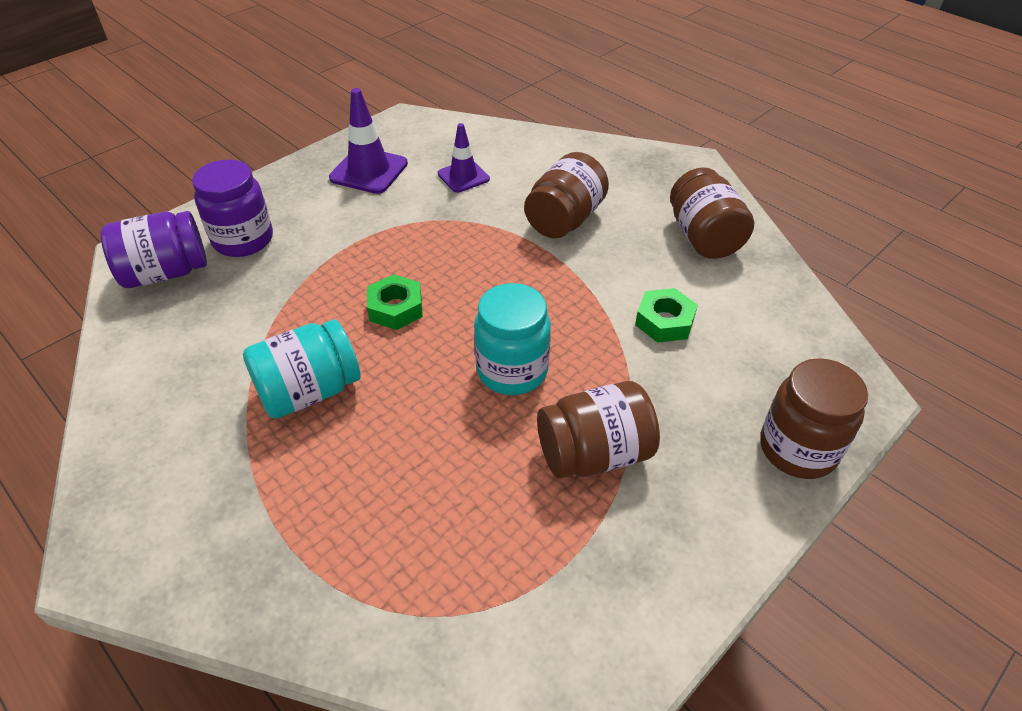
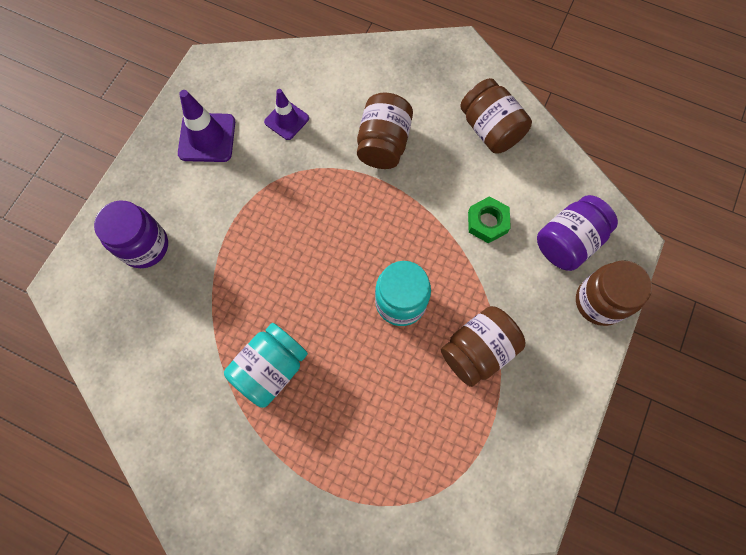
camera: 20 degrees left, 25 degrees up
purple jar [101,211,207,288] -> purple jar moved to [537,195,618,271]
green nut [367,274,423,330] -> none

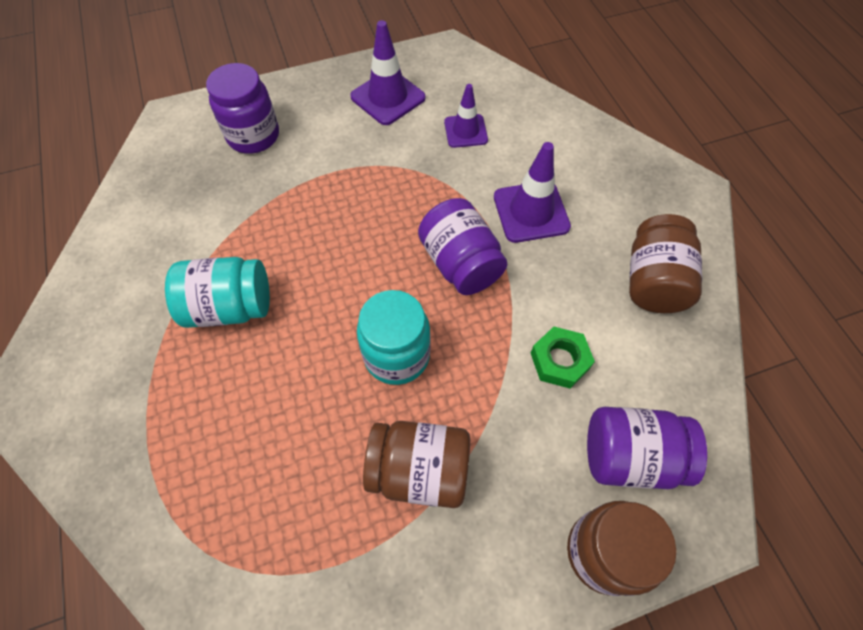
camera: 45 degrees right, 10 degrees down
brown jar [357,93,413,169] -> purple traffic cone [494,142,571,243]
none -> purple jar [418,198,507,295]

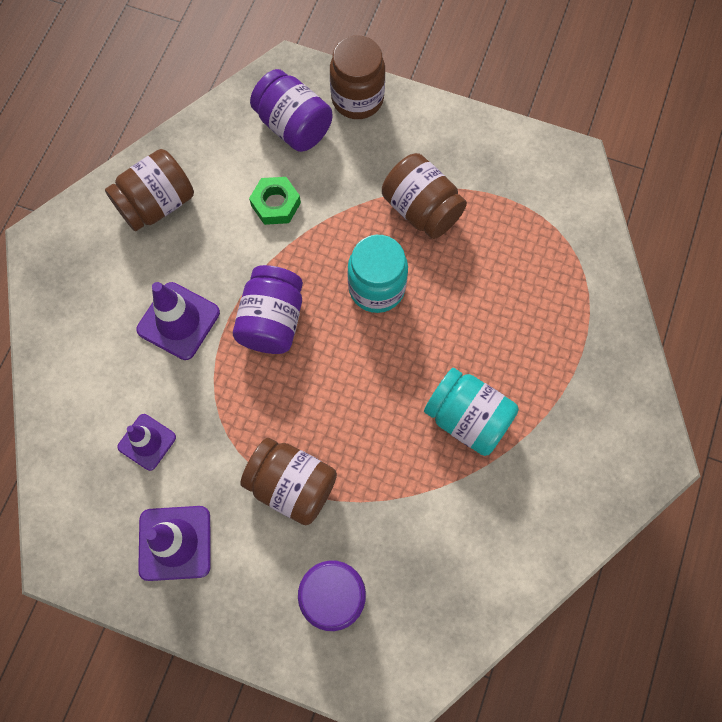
camera: 140 degrees left, 10 degrees up
none -> brown jar [240,438,337,525]

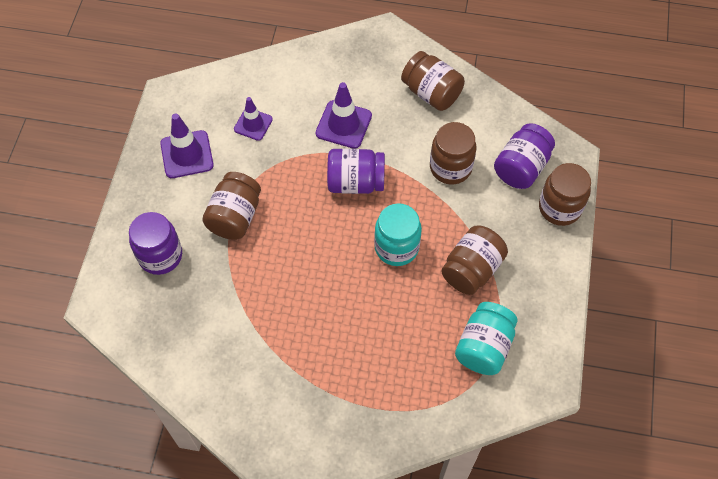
camera: 80 degrees right, 10 degrees down
green nut [249,177,301,225] -> brown jar [430,122,477,184]
turquoise jar [424,368,519,456] -> turquoise jar moved to [455,302,518,375]

